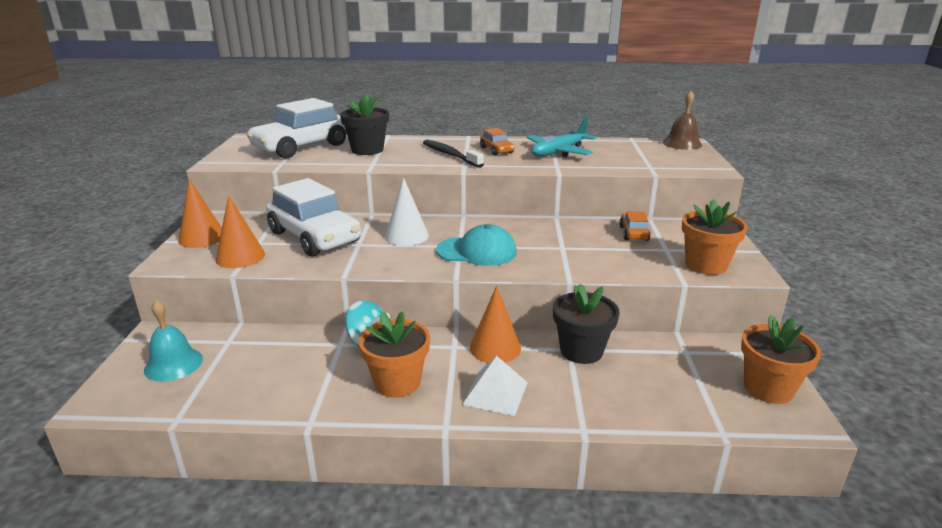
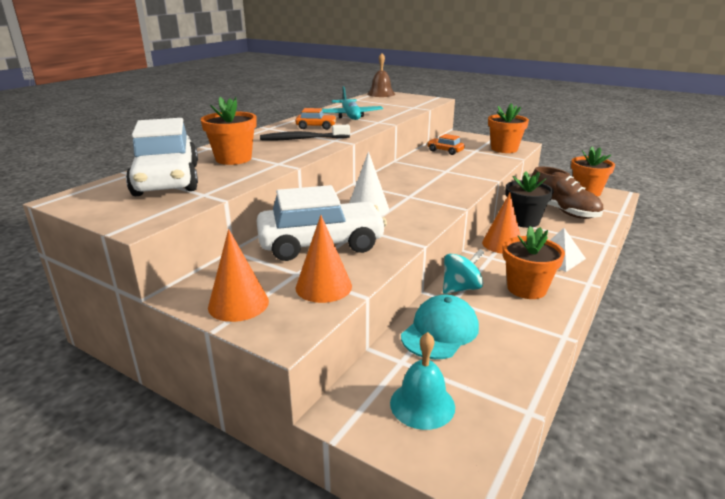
camera: 60 degrees left, 0 degrees up
black flower pot [340,94,389,155] -> orange flower pot [201,97,257,165]
turquoise cap [436,224,517,266] -> turquoise cap moved to [401,295,479,359]
none -> brown shoe [531,167,603,219]

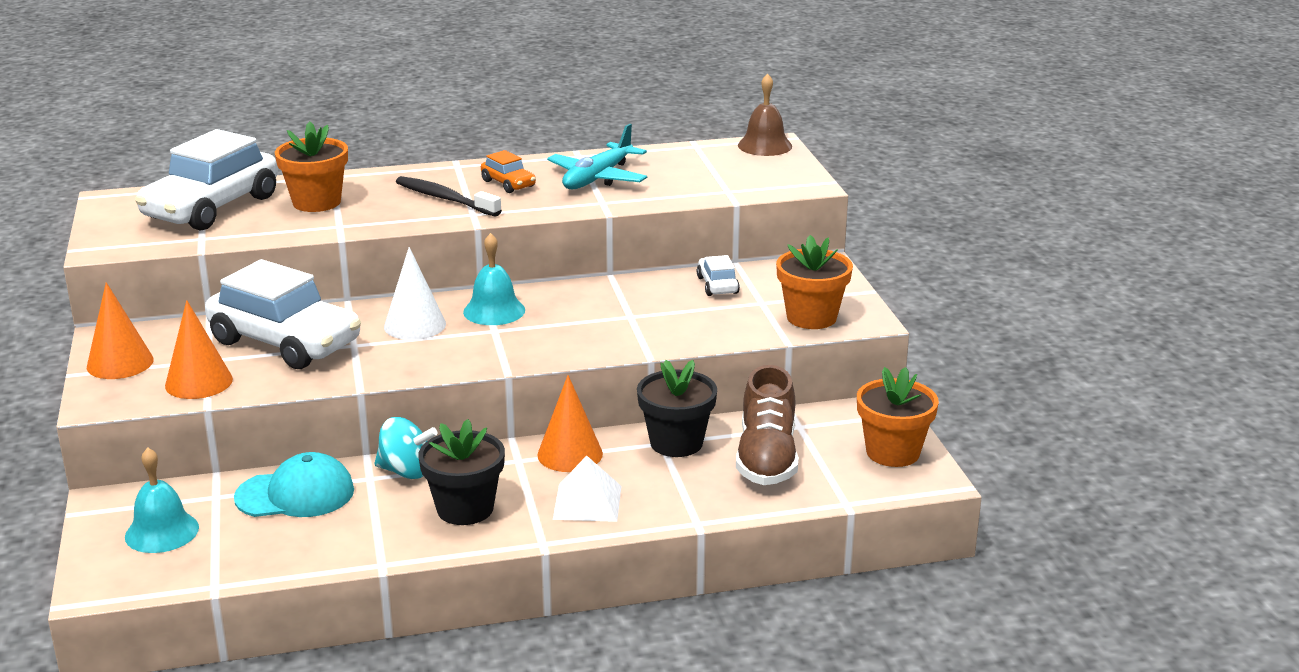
camera: 45 degrees right, 0 degrees up
orange car [427,134,465,155] -> white car [697,255,740,296]
orange flower pot [503,226,565,299] -> black flower pot [418,419,505,525]
none -> turquoise bell [463,233,525,325]

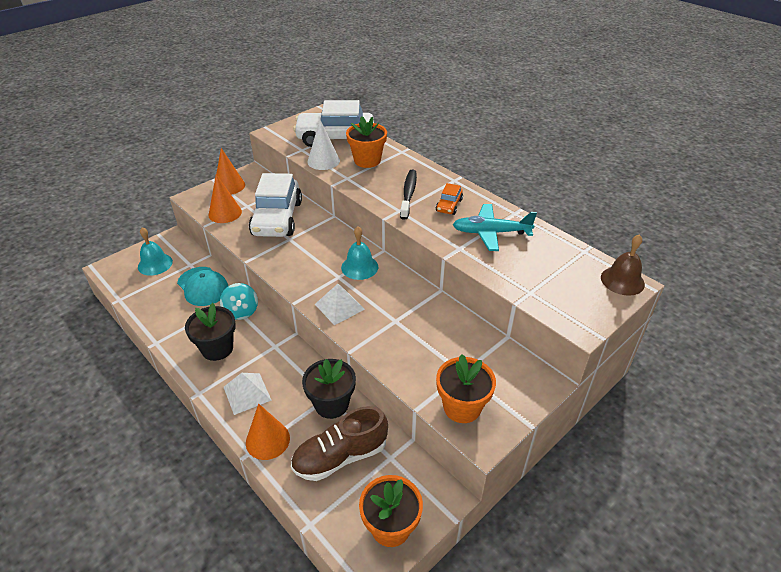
camera: 60 degrees right, 15 degrees up
white cone [384,247,446,340] -> white cone moved to [307,120,340,170]
orange cone [537,375,603,472] -> orange cone moved to [246,404,290,460]
white car [697,255,740,296] -> none
none -> white pyramid [315,284,365,325]

